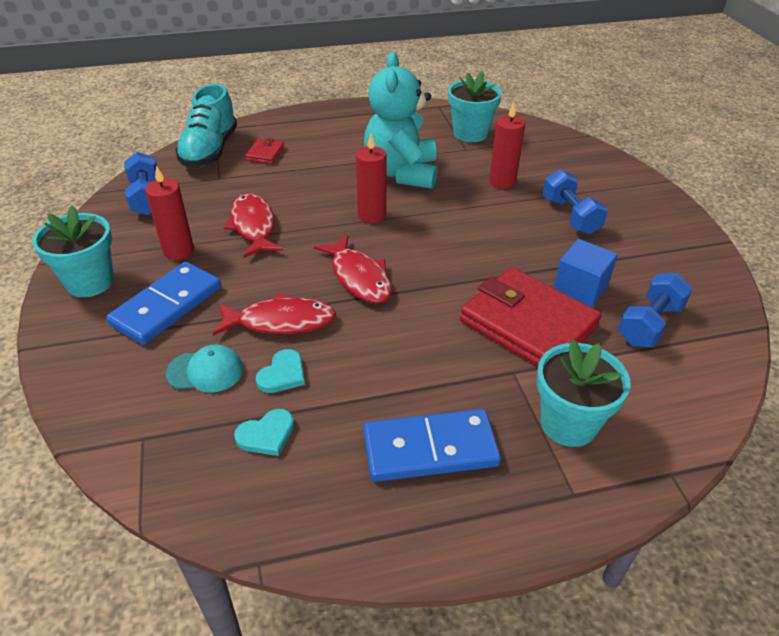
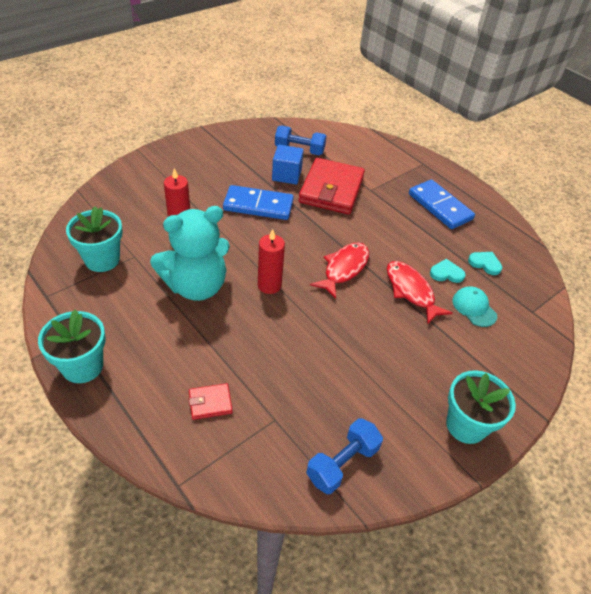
camera: 120 degrees left, 5 degrees up
blue domino [106,262,221,345] -> blue domino moved to [223,185,294,220]
red candle [145,166,194,260] -> none
turquoise shoe [175,84,237,167] -> none
red fish [223,193,283,258] -> none
turquoise flower pot [536,340,631,447] -> turquoise flower pot moved to [38,310,106,383]
blue dumbbell [543,169,608,234] -> none

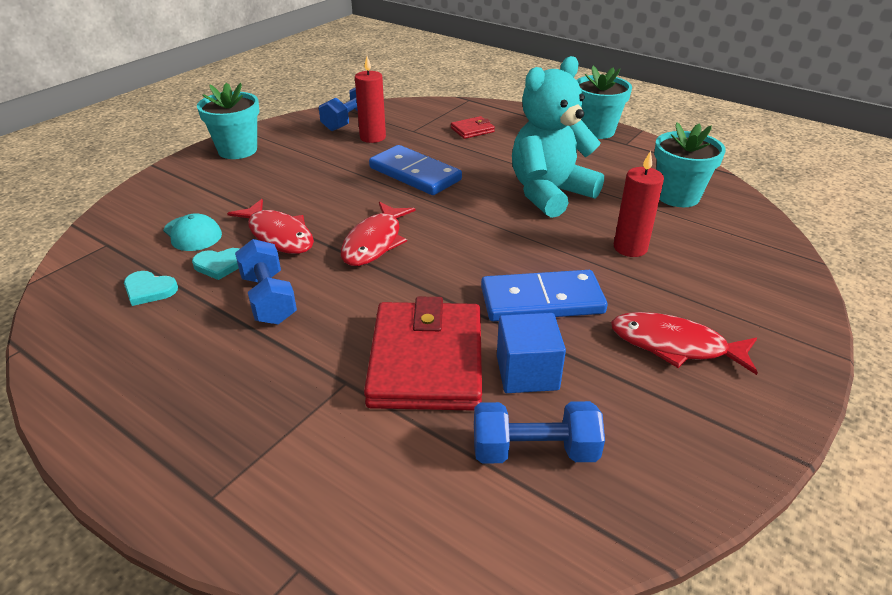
camera: 170 degrees right, 10 degrees down
red candle [258,229,285,294] -> red candle moved to [355,56,386,143]
blue domino [409,180,475,229] -> blue domino moved to [369,145,462,195]
none -> blue dumbbell [235,239,297,324]
none -> red fish [611,312,758,375]

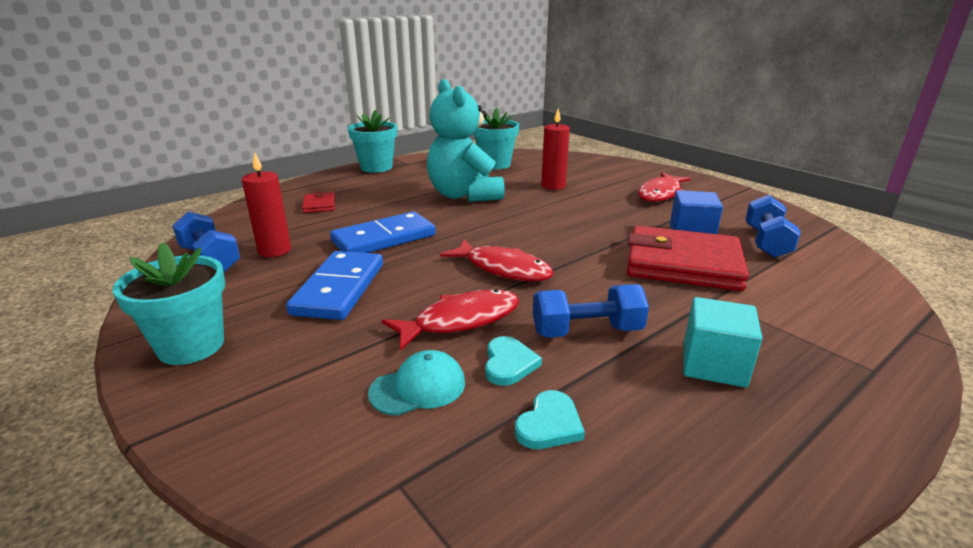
camera: 75 degrees left, 10 degrees down
blue domino [481,270,607,321] -> blue domino moved to [286,251,383,320]
none -> turquoise cube [683,297,762,387]

